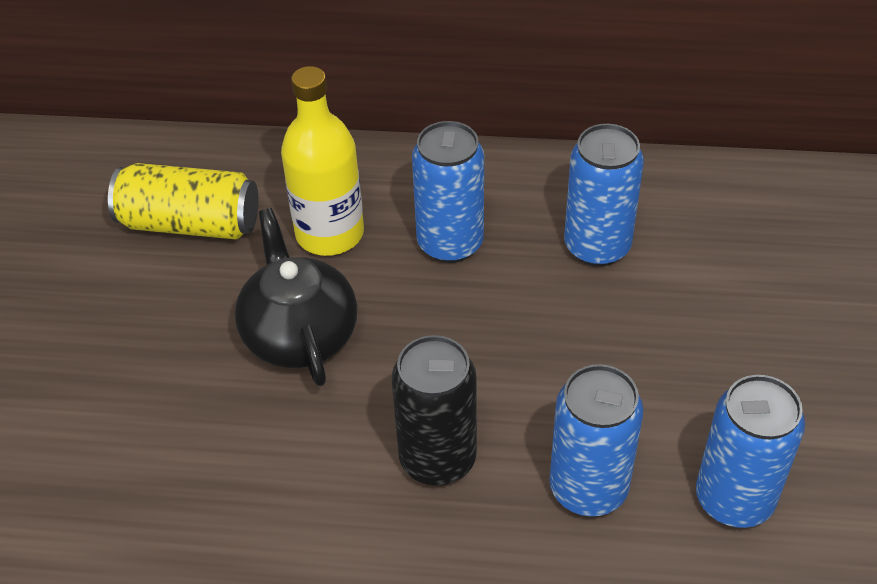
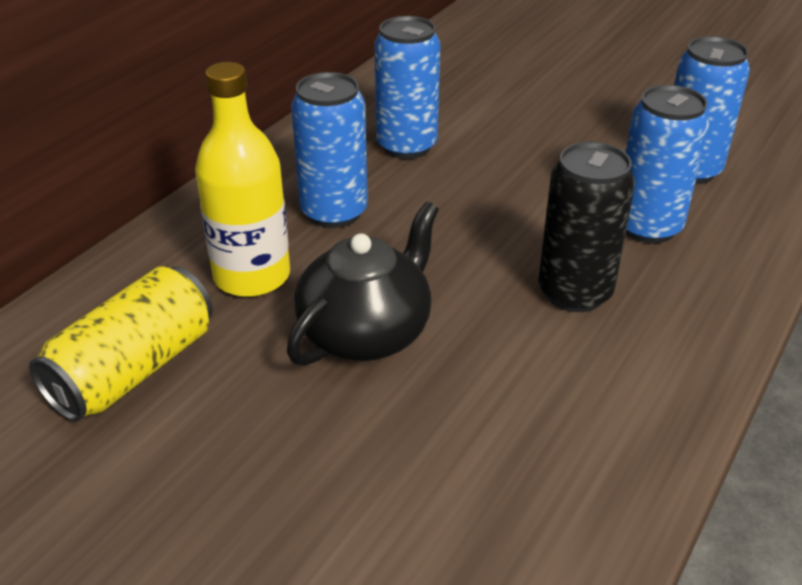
camera: 65 degrees left, 10 degrees down
black teapot [235,208,357,386] -> black teapot turned 120 degrees clockwise [287,202,439,366]

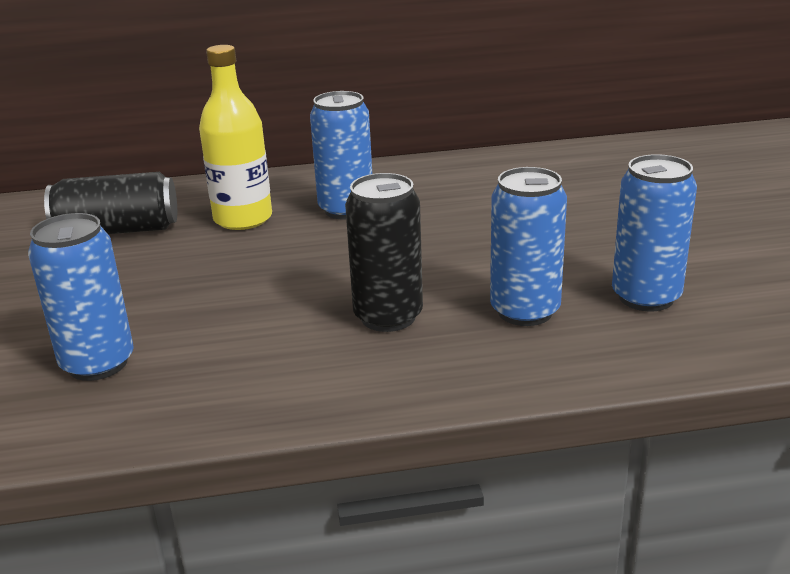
camera: 50 degrees right, 10 degrees down
yellow can [29,266,213,422] -> black can [44,172,177,234]
black teapot [287,202,439,366] -> none
blue can [374,16,440,159] -> blue can moved to [28,213,134,381]

